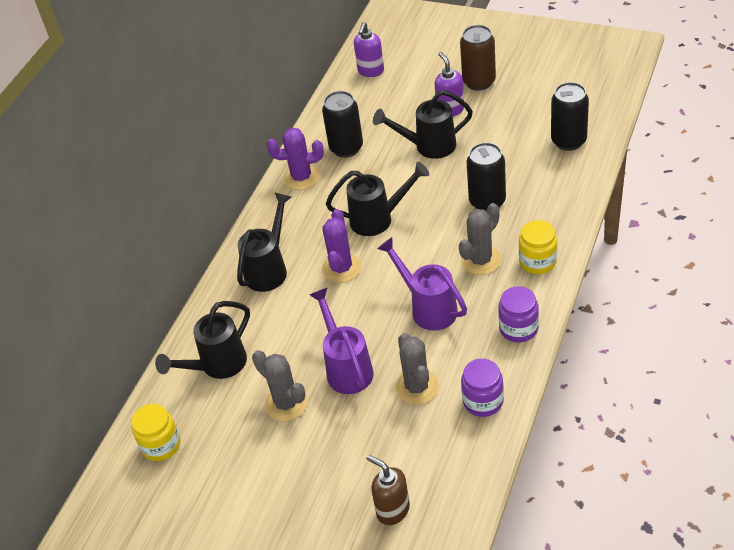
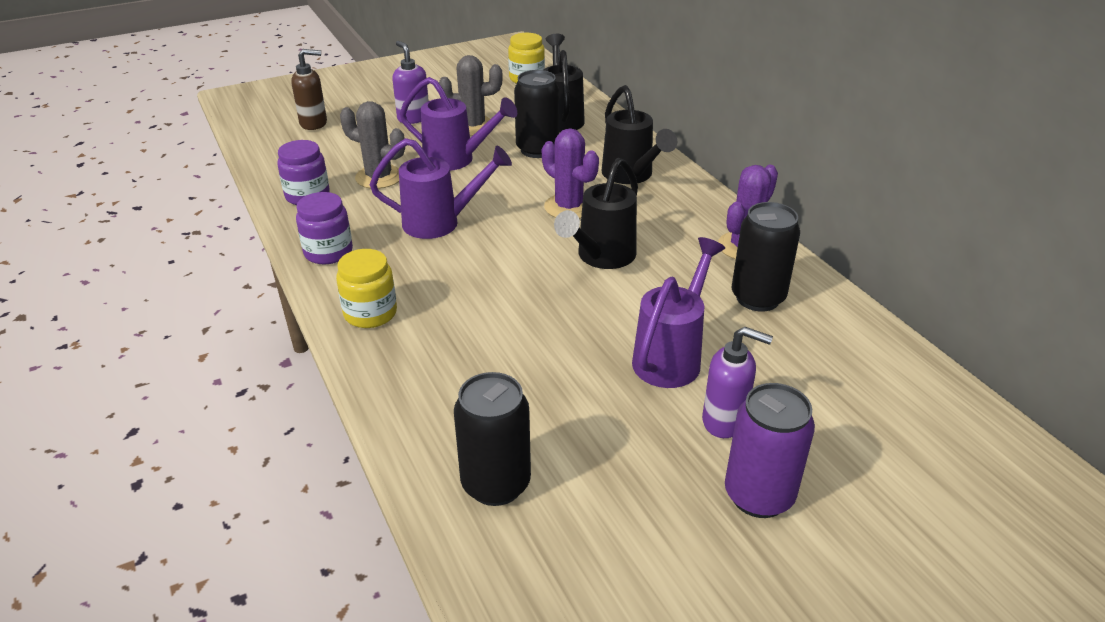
camera: 125 degrees right, 10 degrees down
purple soap dispenser [354,22,384,77] -> purple soap dispenser moved to [392,41,429,124]
black watering can [373,90,473,159] -> purple watering can [632,237,725,388]
grey cactus [459,203,501,275] -> none
brown can [460,25,496,91] -> purple can [725,383,815,518]
black can [466,142,506,212] -> black can moved to [514,70,559,158]

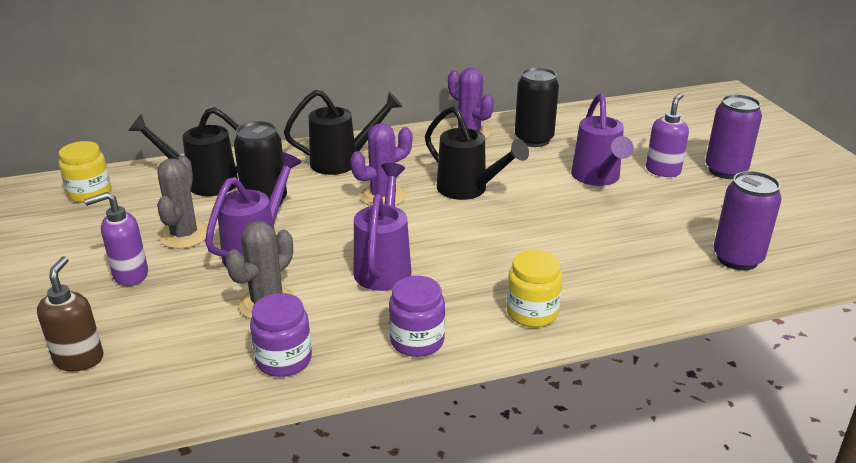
camera: 80 degrees left, 5 degrees down
black can [454,372,531,506] -> purple can [714,171,782,271]
purple watering can [632,237,725,388] -> purple watering can turned 135 degrees counterclockwise [571,93,634,186]

